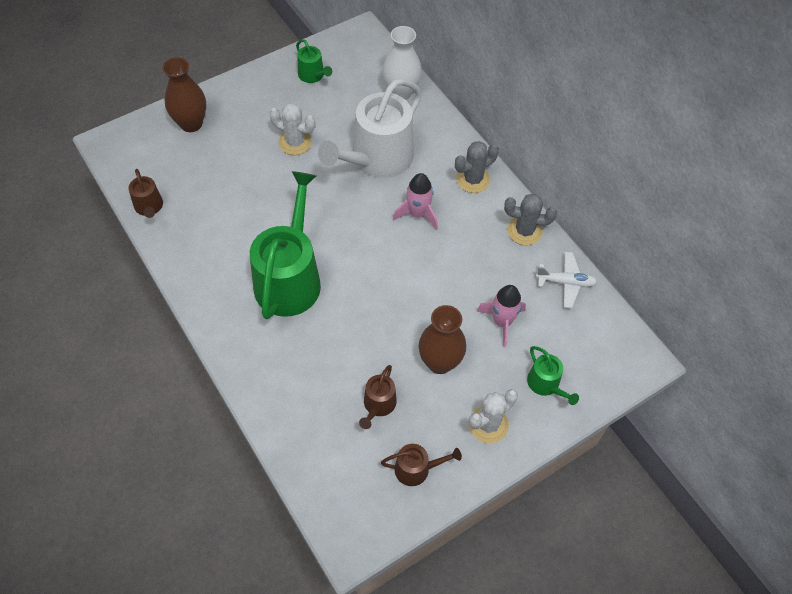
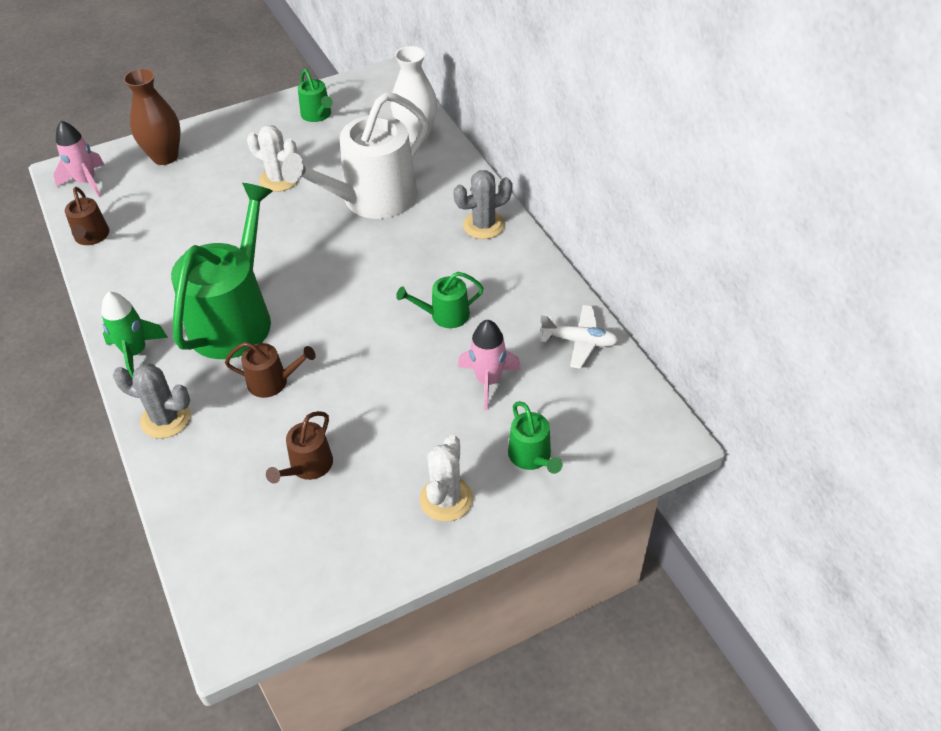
camera: 10 degrees right, 10 degrees down
brown watering can [381,444,462,486] -> brown watering can moved to [225,342,316,398]
pink rocket [393,173,438,230] -> pink rocket moved to [53,121,104,197]
brown vase [419,305,466,374] -> none
white cactus [469,389,518,443] -> white cactus turned 45 degrees counterclockwise [419,435,473,522]
grey cactus [504,193,557,245] -> grey cactus moved to [113,364,191,439]
none -> green rocket [101,292,168,379]
none -> green watering can [396,272,484,328]

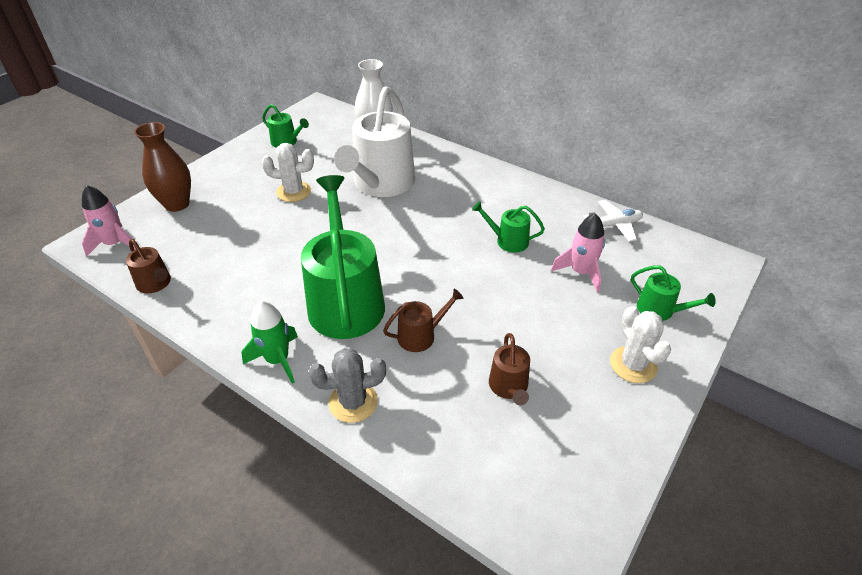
camera: 30 degrees left, 5 degrees down
green watering can [396,272,484,328] -> green watering can turned 60 degrees clockwise [472,201,545,253]
grey cactus [453,170,513,239] -> none

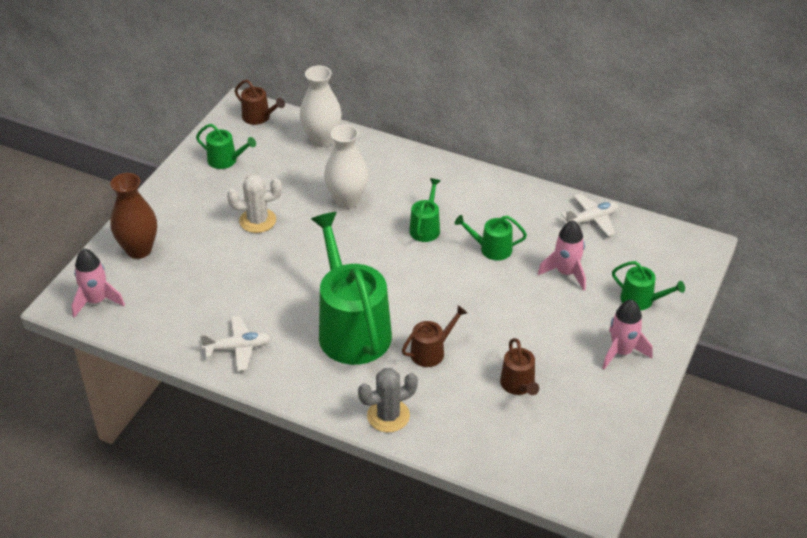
camera: 10 degrees left, 0 degrees up
brown watering can [126,239,171,293] -> brown watering can moved to [235,80,285,125]
green rocket [241,301,298,384] -> none
white watering can [334,86,415,197] -> white vase [324,124,368,209]
white cactus [610,306,671,383] -> pink rocket [602,299,653,369]
none -> white plane [200,316,270,371]
none -> green watering can [409,178,440,242]

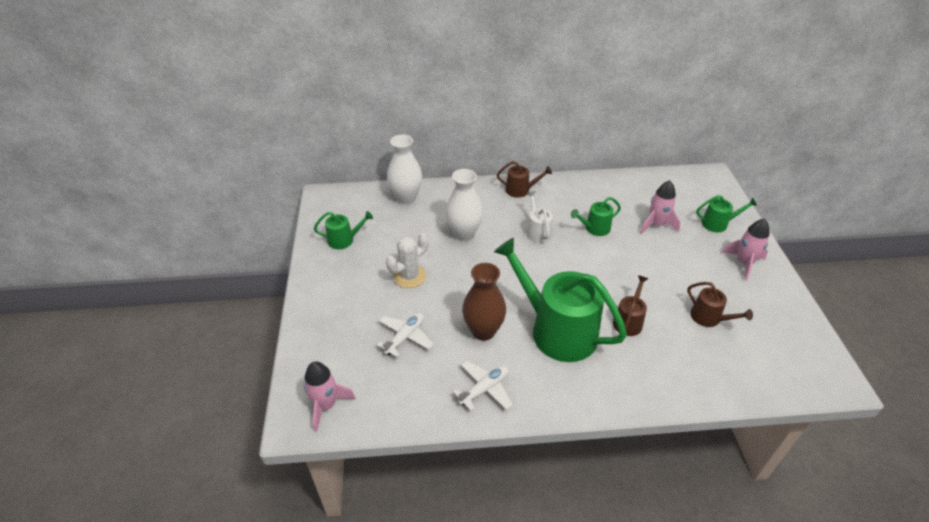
camera: 30 degrees left, 0 degrees up
brown vase [110,173,157,259] -> brown vase moved to [462,263,506,341]
brown watering can [235,80,285,125] -> brown watering can moved to [497,161,552,198]
grey cactus [358,368,418,432] -> none
green watering can [409,178,440,242] -> white watering can [526,191,553,243]
white plane [561,193,618,236] -> white plane moved to [377,313,434,357]

